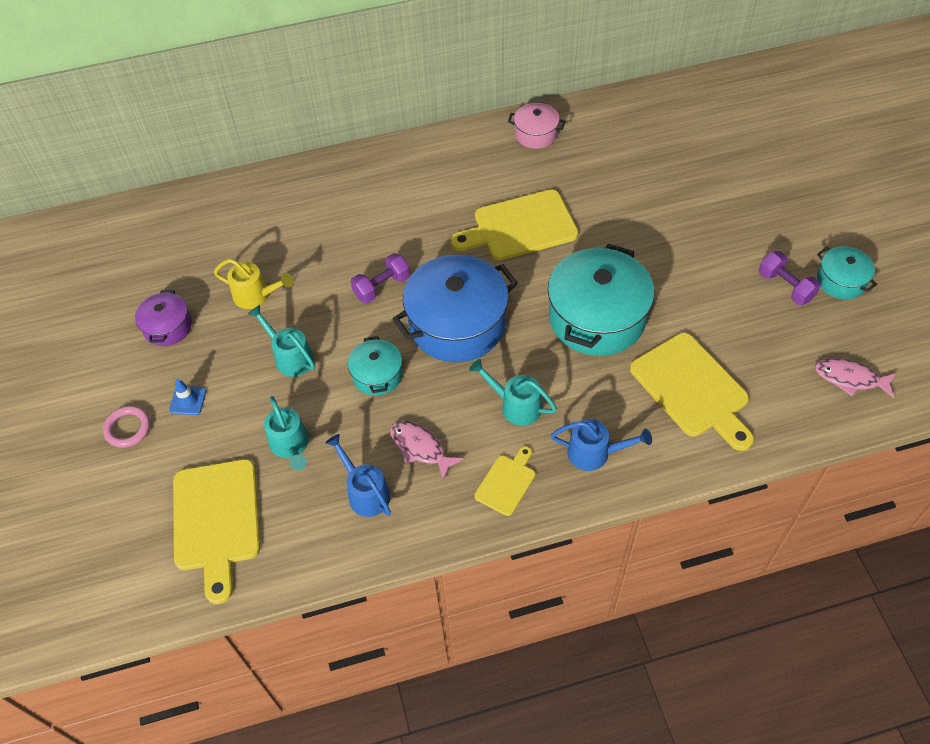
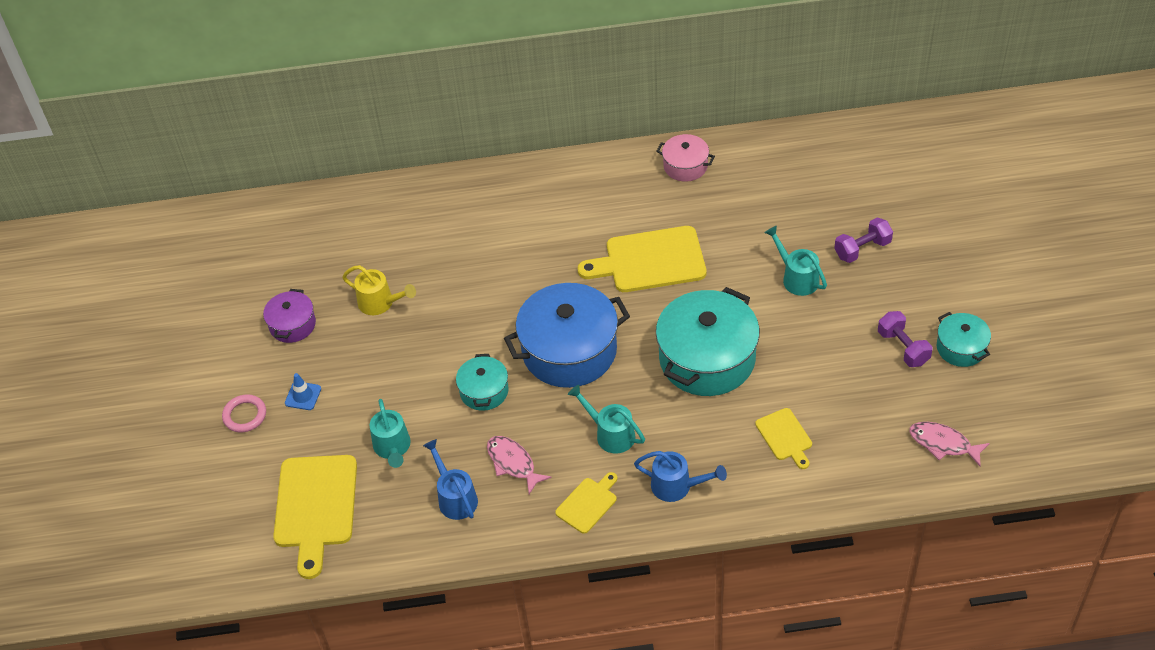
camera: 10 degrees right, 5 degrees down
turquoise watering can [248,305,315,377] -> turquoise watering can moved to [765,226,827,296]
purple dumbbell [350,253,410,303] -> purple dumbbell moved to [834,217,893,263]
yellow cutting board [630,333,754,451] -> yellow cutting board [755,408,812,469], size x0.52

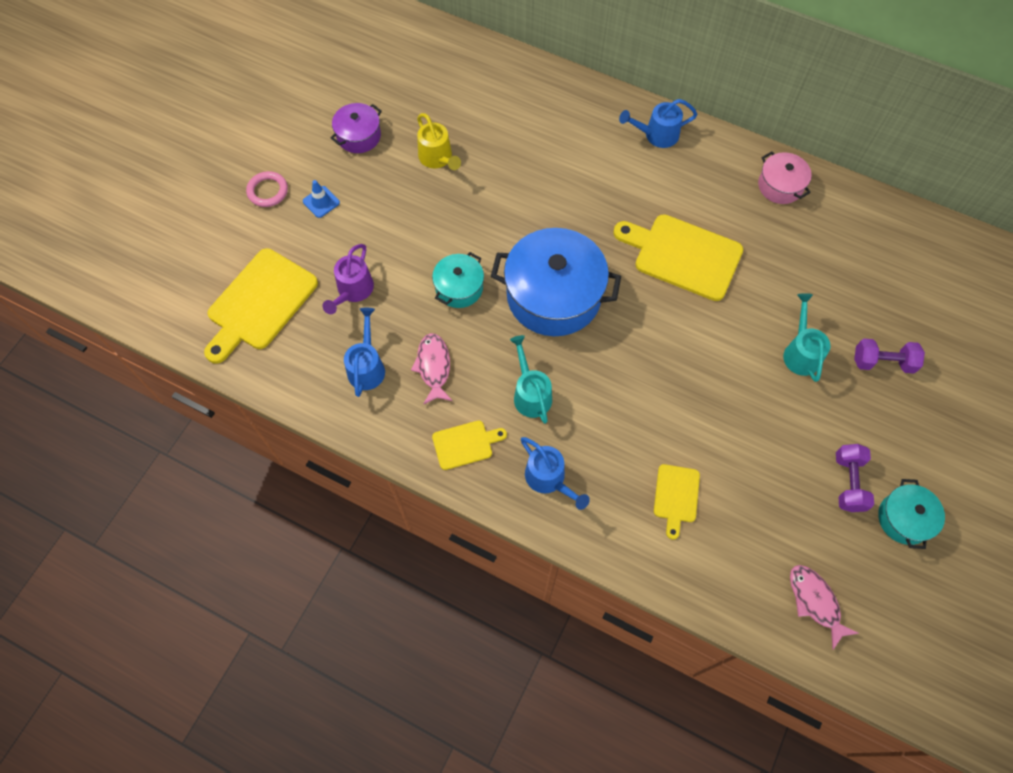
camera: 30 degrees right, 15 degrees up
turquoise watering can [370,399,411,468] -> purple watering can [322,244,374,314]
turquoise pot [656,287,760,396] -> none
none -> blue watering can [619,99,697,148]

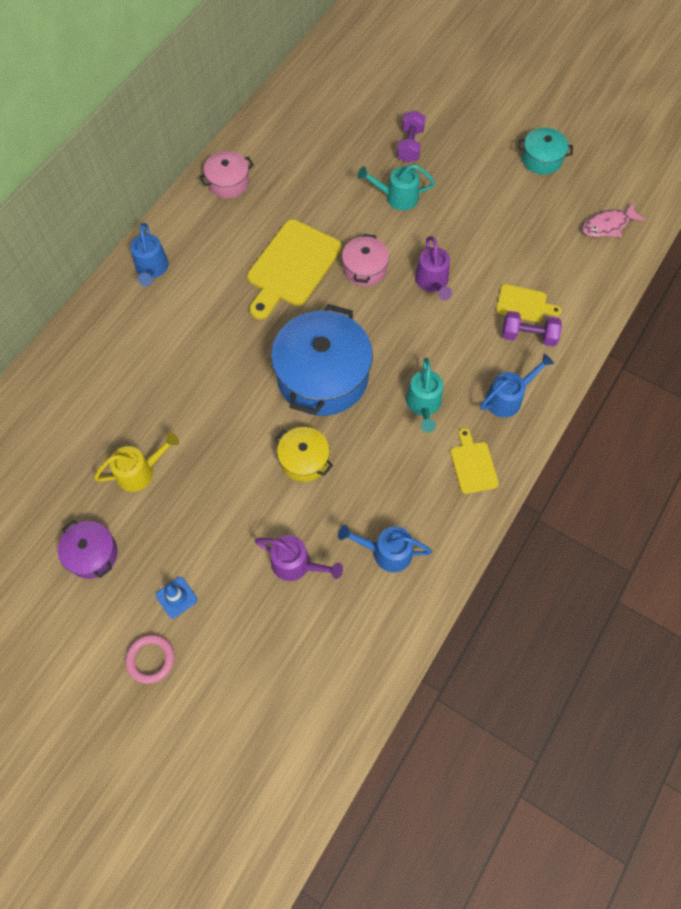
camera: 85 degrees left, 0 degrees up
yellow cutting board [204,248,318,363] -> none
pink fish [411,333,453,405] -> none
turquoise pot [432,252,484,308] -> yellow pot [274,427,333,482]
turquoise watering can [510,335,552,424] -> turquoise watering can turned 75 degrees counterclockwise [406,358,443,432]
purple dumbbell [836,444,874,512] -> purple dumbbell moved to [502,311,562,347]
none -> pink pot [342,234,389,286]
none -> purple watering can [415,236,452,300]

